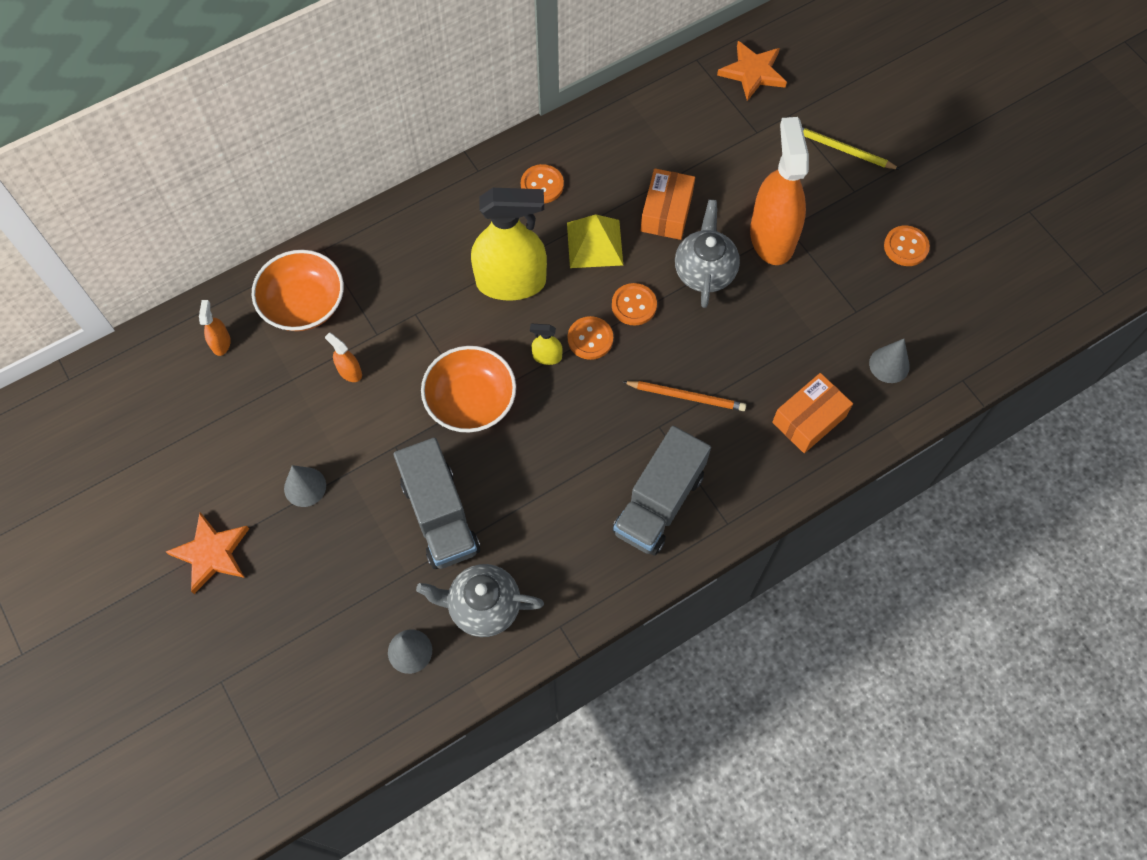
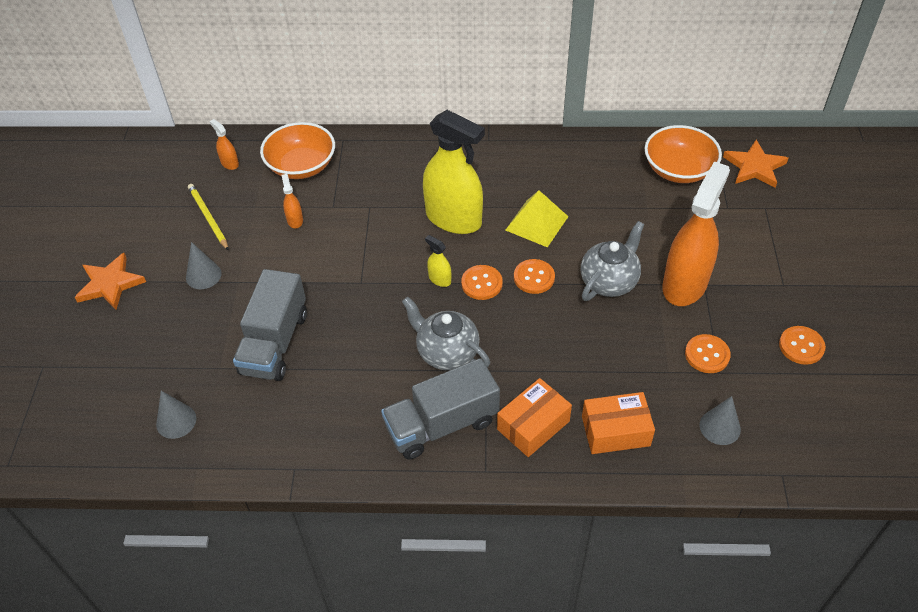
camera: 35 degrees right, 15 degrees down
orange spray bottle [199,300,231,356] -> orange spray bottle turned 75 degrees counterclockwise [210,119,239,170]
grey teapot [416,564,544,637] -> grey teapot moved to [402,297,490,370]
orange bowl [421,346,516,433] -> orange bowl moved to [645,125,722,183]
orange button [521,164,564,203] -> orange button moved to [685,334,731,373]
orange pencil [623,381,746,411] -> none
orange box [641,168,695,240] -> orange box moved to [497,378,572,457]
yellow pencil [802,127,900,170] -> yellow pencil moved to [188,184,229,251]

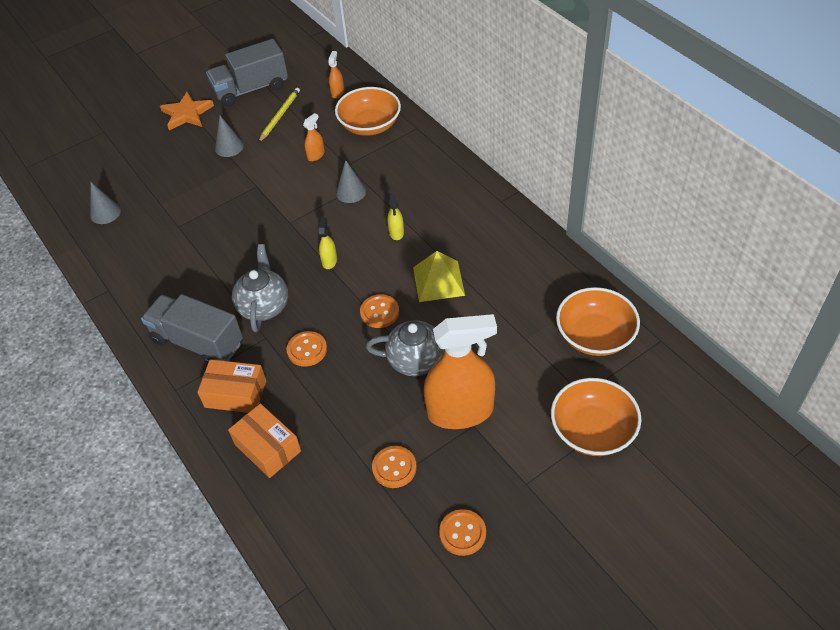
camera: 55 degrees right, 0 degrees up
grey truck [233,269,307,381] -> grey truck moved to [206,39,288,107]
yellow spray bottle [423,110,485,234] -> yellow spray bottle [387,194,404,240], size x0.41
orange button [461,265,503,300] -> orange button moved to [286,331,327,367]
grey cone [699,396,741,445] -> grey cone moved to [336,160,366,203]
orange star [723,140,788,188] -> none
none -> orange bowl [551,378,641,456]

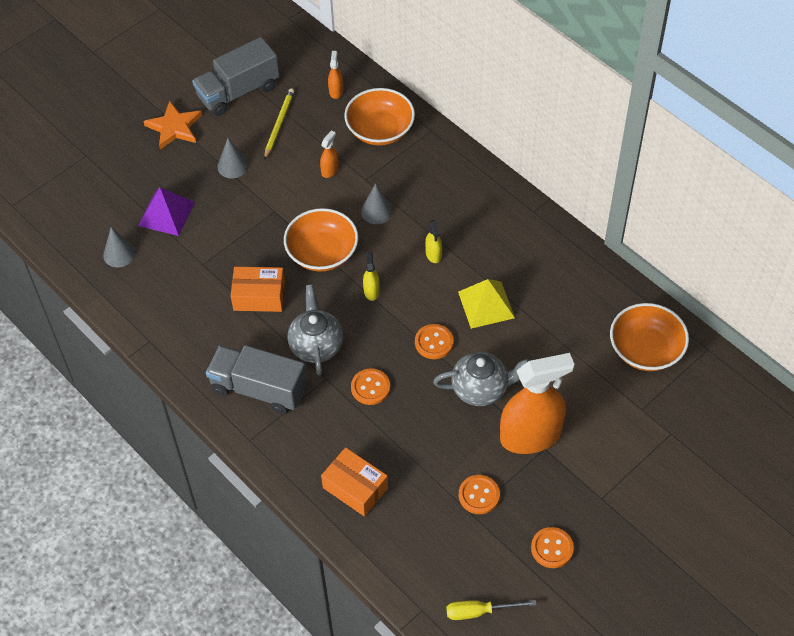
camera: 10 degrees left, 5 degrees up
orange box [197,359,266,413] -> orange box moved to [231,267,285,312]
orange bowl [551,378,641,456] -> orange bowl moved to [284,208,358,272]
none -> purple pyramid [138,187,195,236]
none -> yellow screwdriver [446,600,537,620]

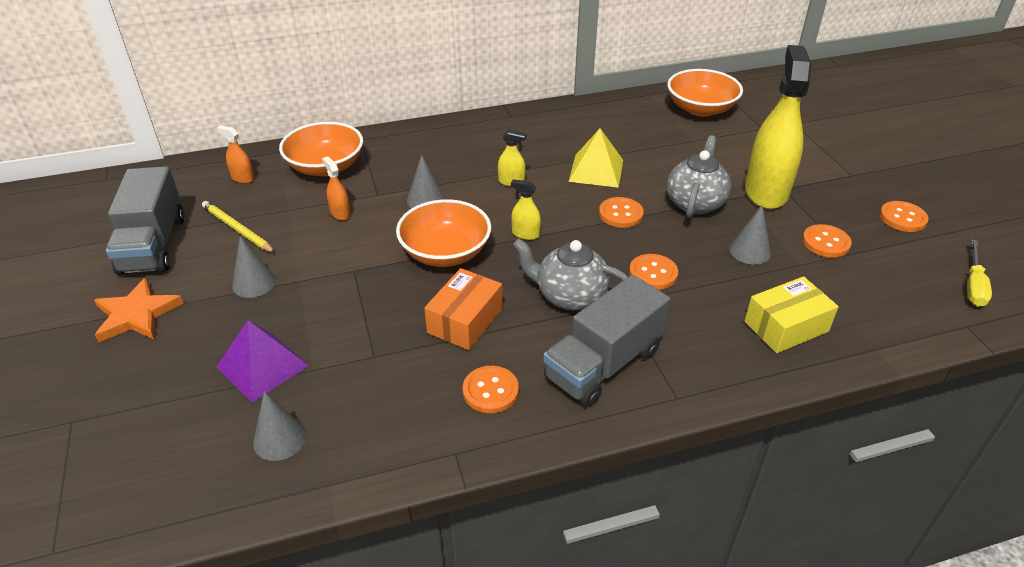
camera: 65 degrees left, 15 degrees down
orange box [321,447,388,516] -> yellow box [744,276,839,353]
orange spray bottle [500,353,575,454] -> yellow spray bottle [745,45,812,209]
none -> orange button [463,366,519,413]
none -> grey cone [729,205,771,265]

